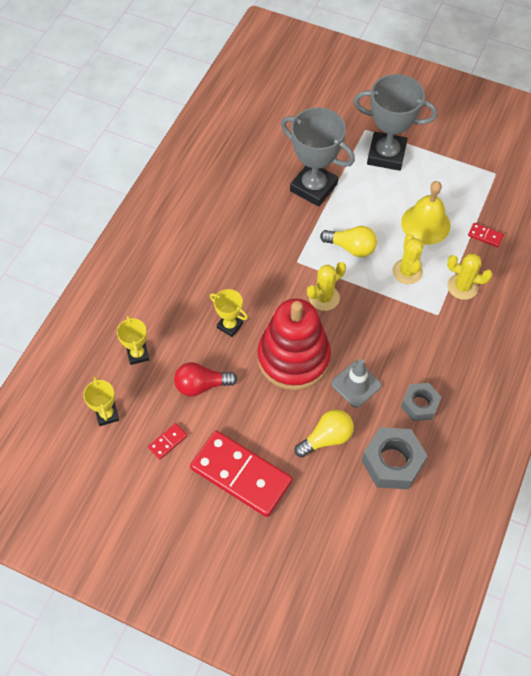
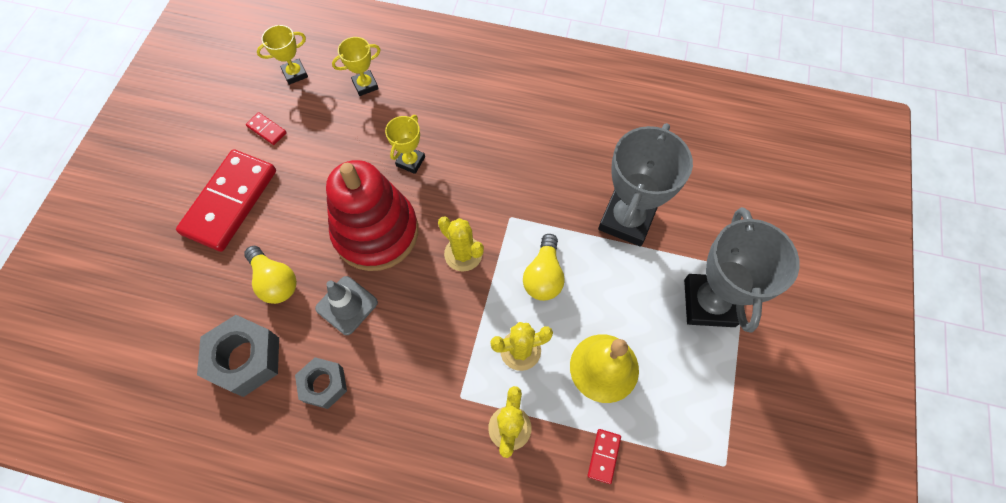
camera: 80 degrees right, 5 degrees up
red light bulb [174,362,238,397] -> none

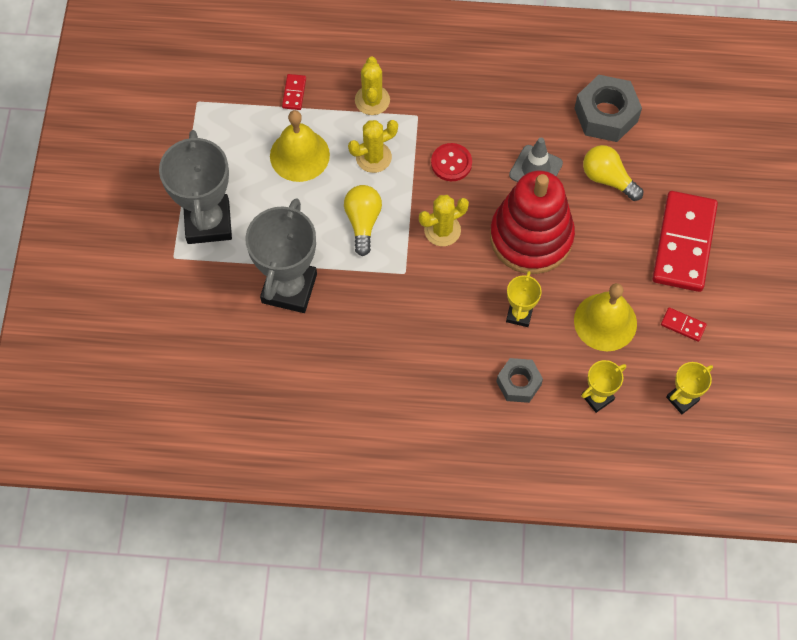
camera: 170 degrees right, 0 degrees up
grey nut [295,357,347,409] -> grey nut moved to [496,358,543,403]
yellow cactus [438,217,484,272] -> yellow cactus turned 60 degrees counterclockwise [419,195,469,246]
none -> red button [431,143,472,181]
none -> yellow bell [574,283,637,351]

